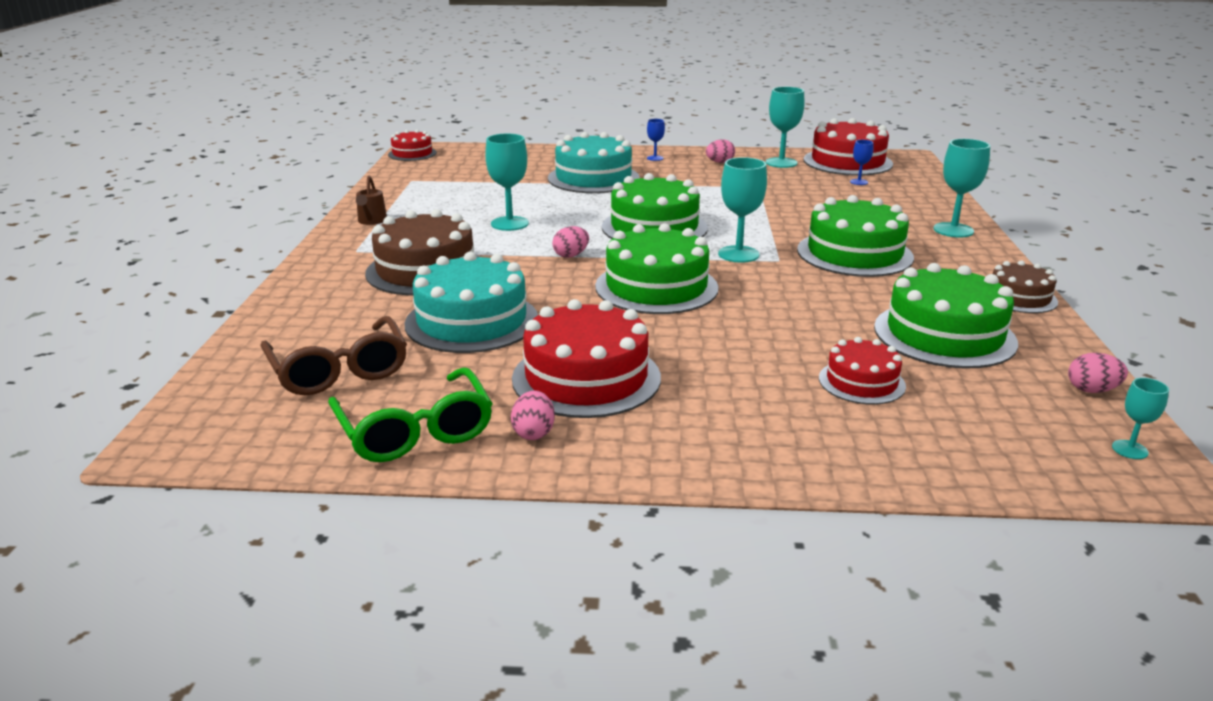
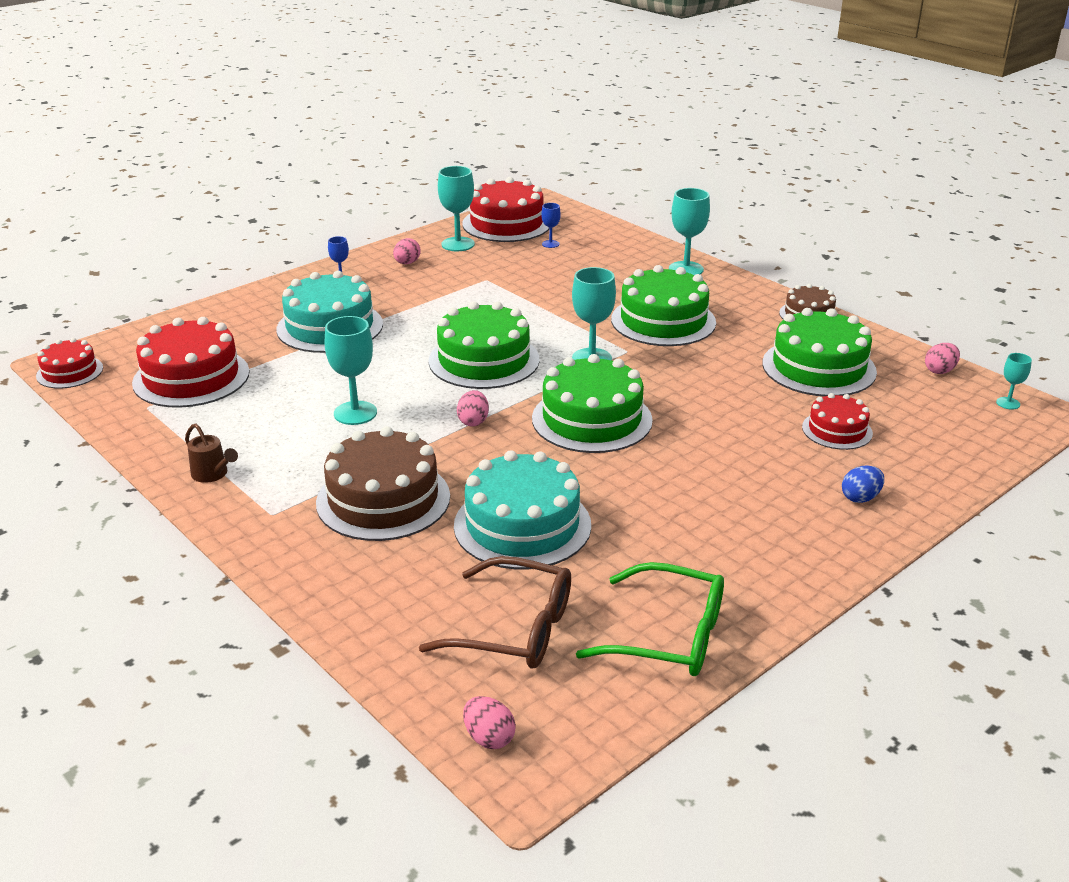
camera: 45 degrees left, 5 degrees up
pink egg [511,390,555,440] -> pink egg moved to [463,696,516,749]
red cake [512,299,661,418] -> red cake moved to [132,317,249,408]
none -> blue egg [842,465,884,503]

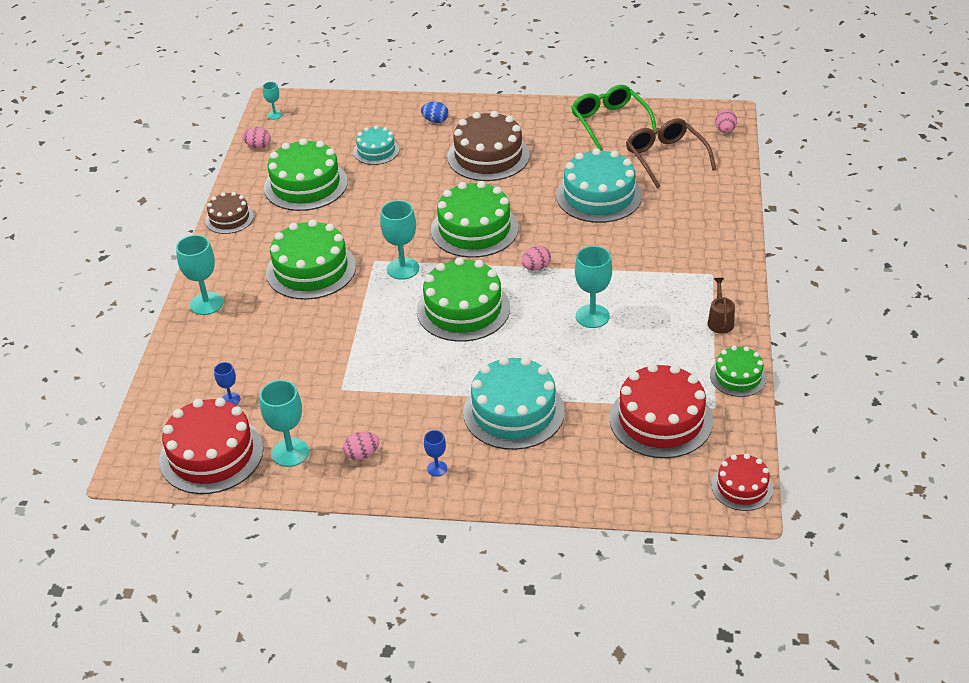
camera: 130 degrees left, 10 degrees up
brown cake [316,426,450,541] -> brown cake moved to [447,111,530,181]
red cake [802,393,873,450] -> turquoise cake [354,126,399,165]
none -> green cake [710,346,767,397]

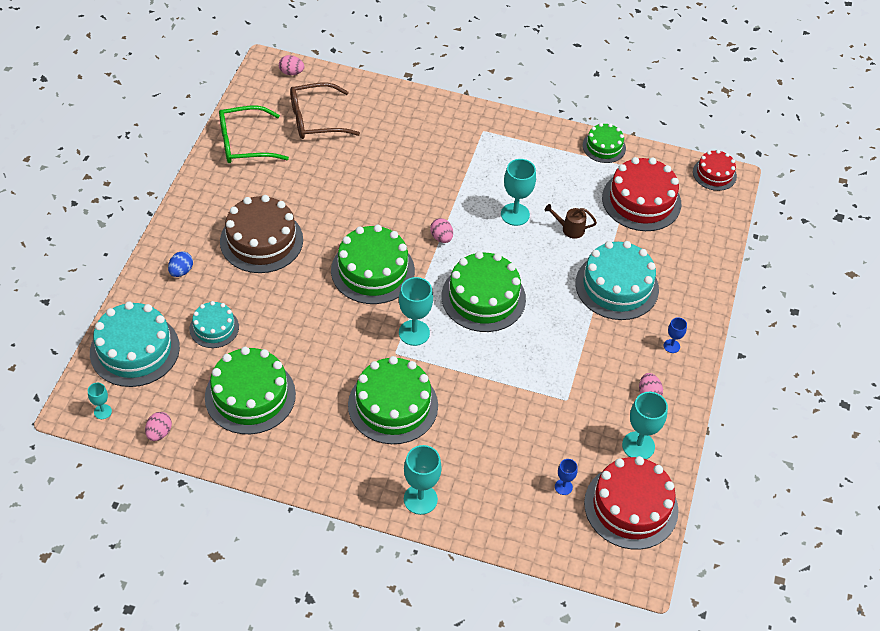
camera: 85 degrees left, 10 degrees up
brown cake [205,192,254,234] -> none
turquoise cake [556,148,642,223] -> turquoise cake moved to [90,301,180,387]
brown watering can [708,278,735,334] -> brown watering can moved to [545,204,597,239]

